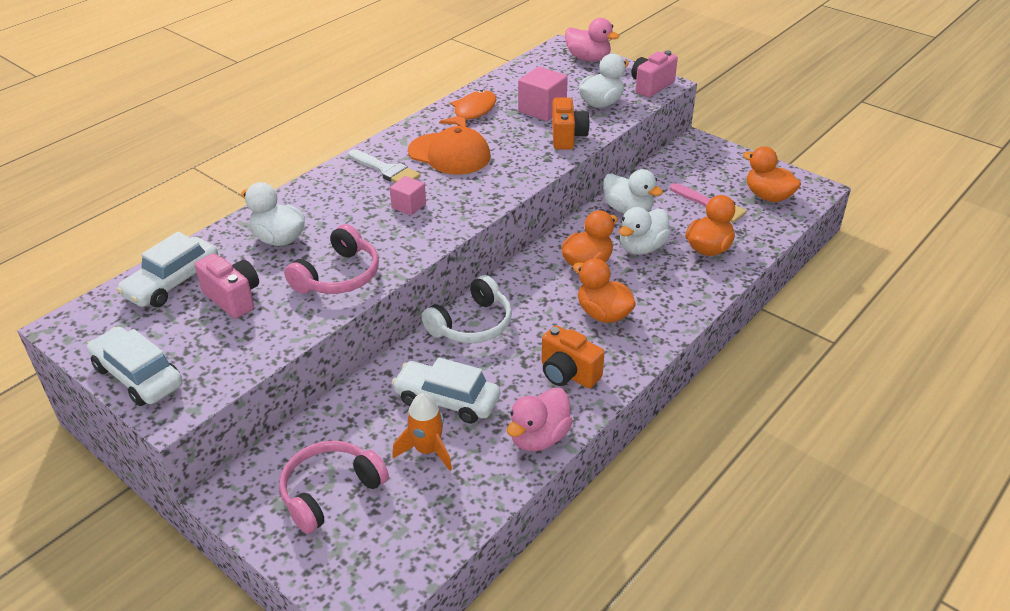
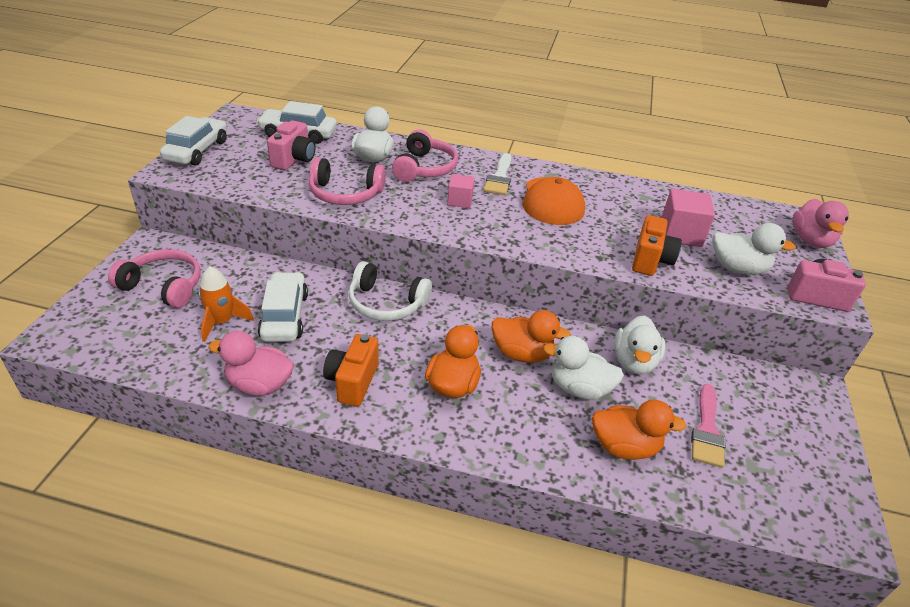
camera: 60 degrees right, 0 degrees up
orange fish [439,90,496,127] -> none
orange camera [552,98,590,150] -> orange camera turned 45 degrees counterclockwise [632,215,682,276]
orange duck [743,146,801,202] -> none
none -> pink headphones [392,130,458,182]

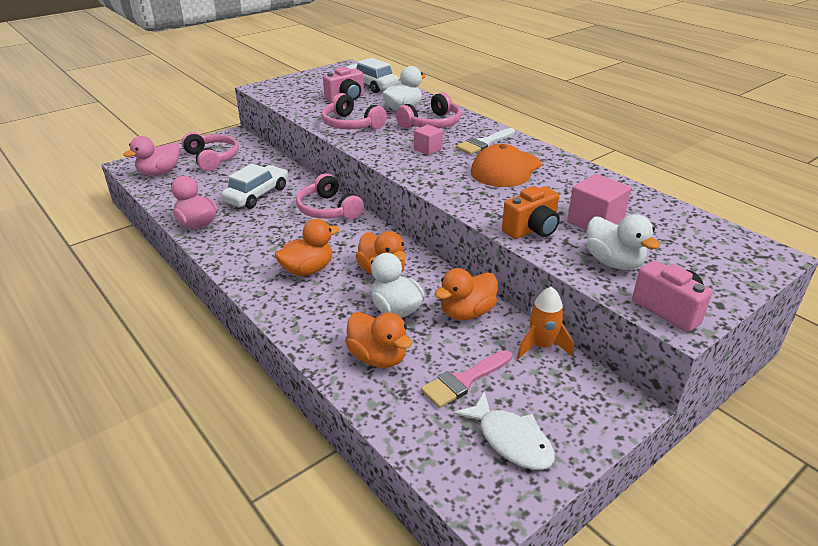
camera: 40 degrees right, 5 degrees down
white car [160,116,227,166] -> none
orange rocket [198,266,254,342] -> orange rocket moved to [517,287,574,359]
orange camera [323,334,379,407] -> none
white headphones [348,261,432,321] -> pink headphones [296,173,364,220]
white duck [614,315,666,374] -> orange duck [435,268,498,320]
pink duck [792,199,849,248] -> pink duck moved to [123,136,179,176]
none -> white fish [453,392,555,470]

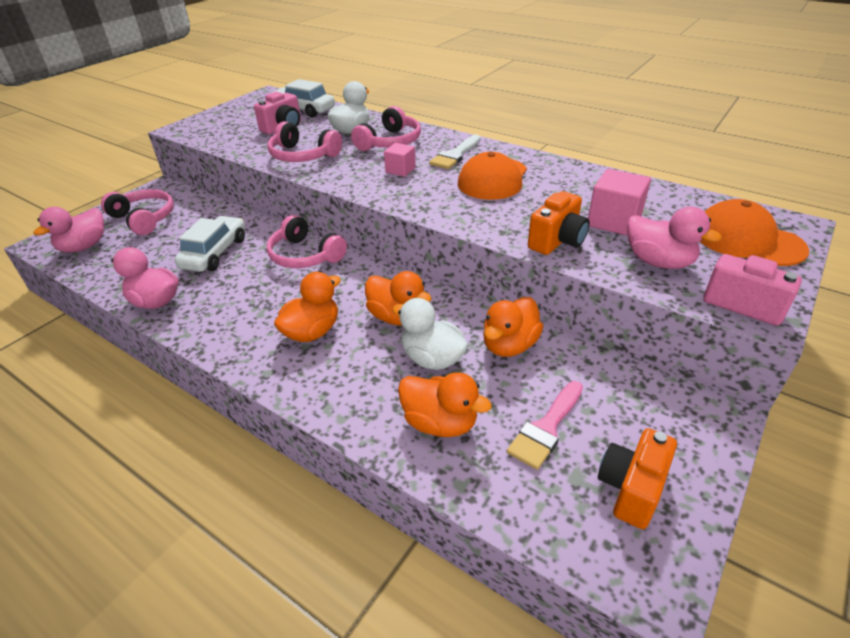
camera: 15 degrees left, 5 degrees up
white fish [453,392,555,470] -> orange camera [598,428,677,529]
orange rocket [517,287,574,359] -> none
white duck [586,214,660,270] -> pink duck [627,207,722,269]
none -> orange cap [700,199,809,266]

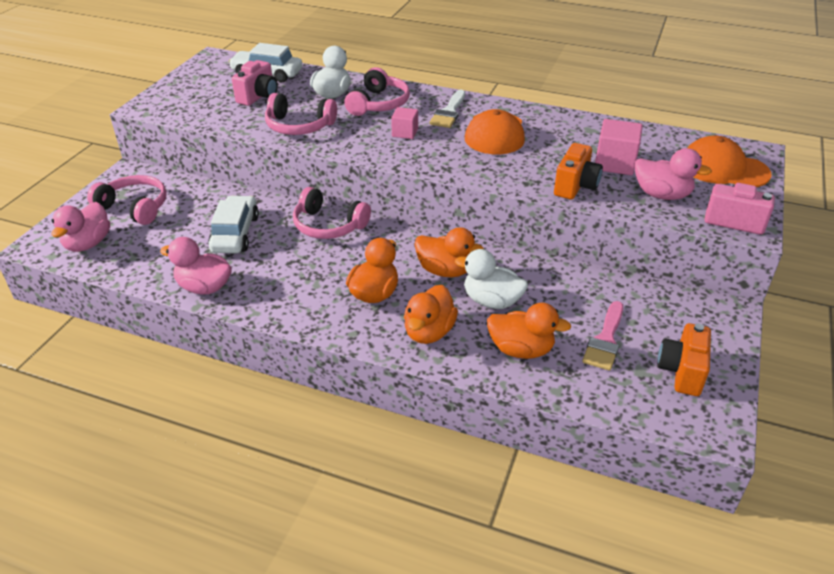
camera: 15 degrees left, 0 degrees up
orange duck [483,297,543,357] -> orange duck moved to [404,285,458,344]

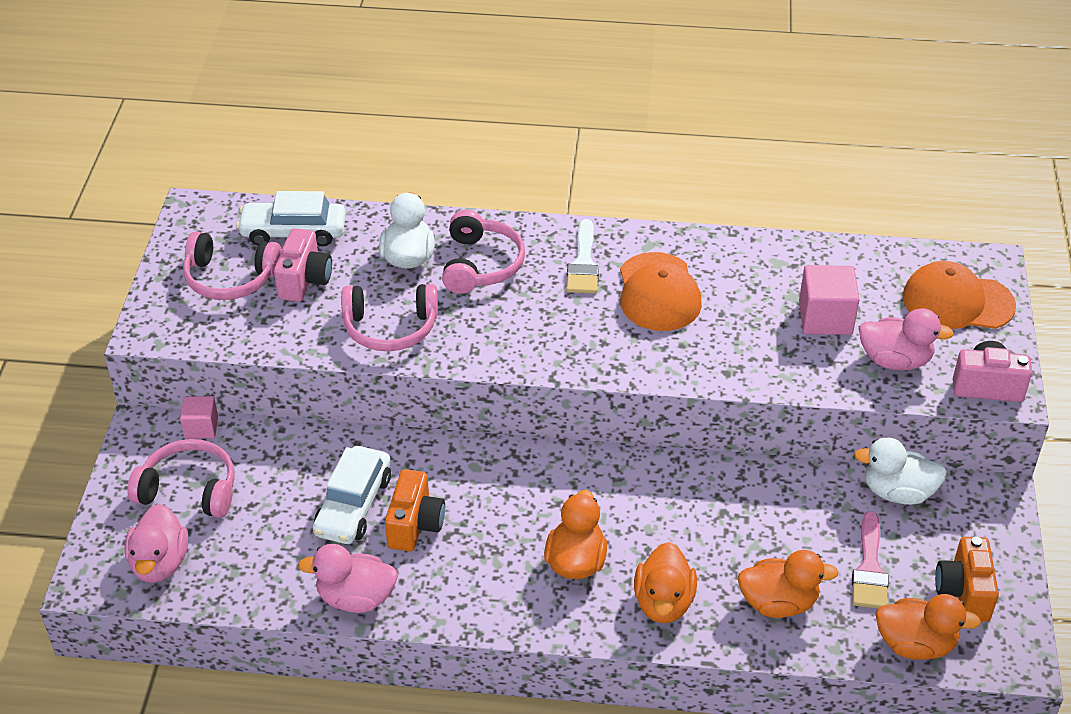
camera: 15 degrees left, 5 degrees up
white car [208,195,259,253] -> white car turned 150 degrees counterclockwise [313,446,391,544]
pink headphones [293,187,371,239] -> pink headphones moved to [183,231,282,300]
pink cube [391,107,418,139] -> pink cube moved to [180,396,218,439]
orange duck [414,227,484,277] -> orange duck moved to [876,594,981,660]
white duck [455,249,528,309] -> white duck moved to [854,437,947,505]
orange camera [554,143,603,199] -> orange camera moved to [385,469,445,552]

